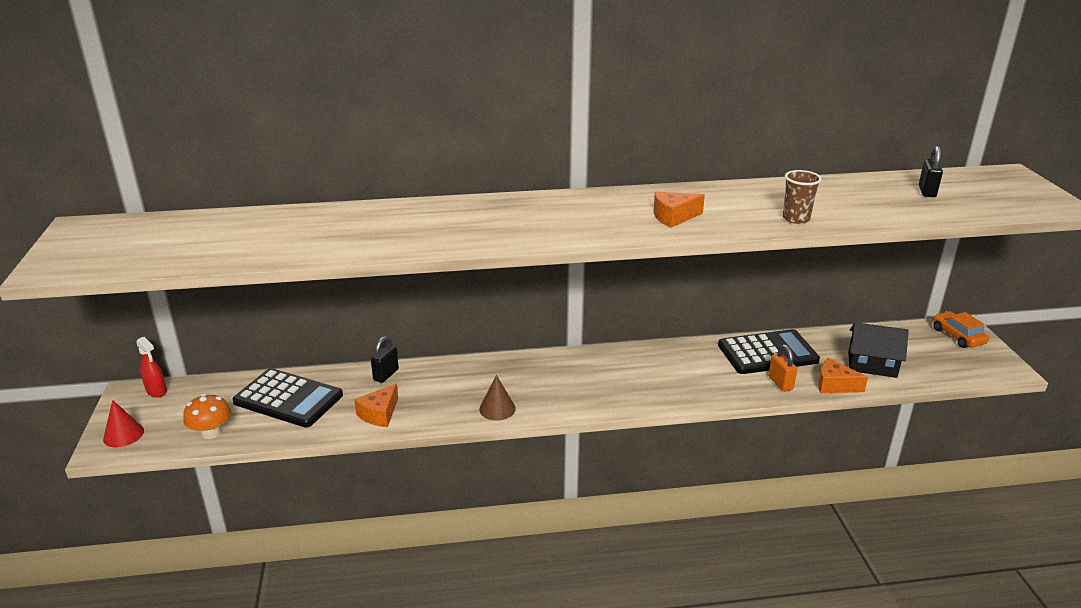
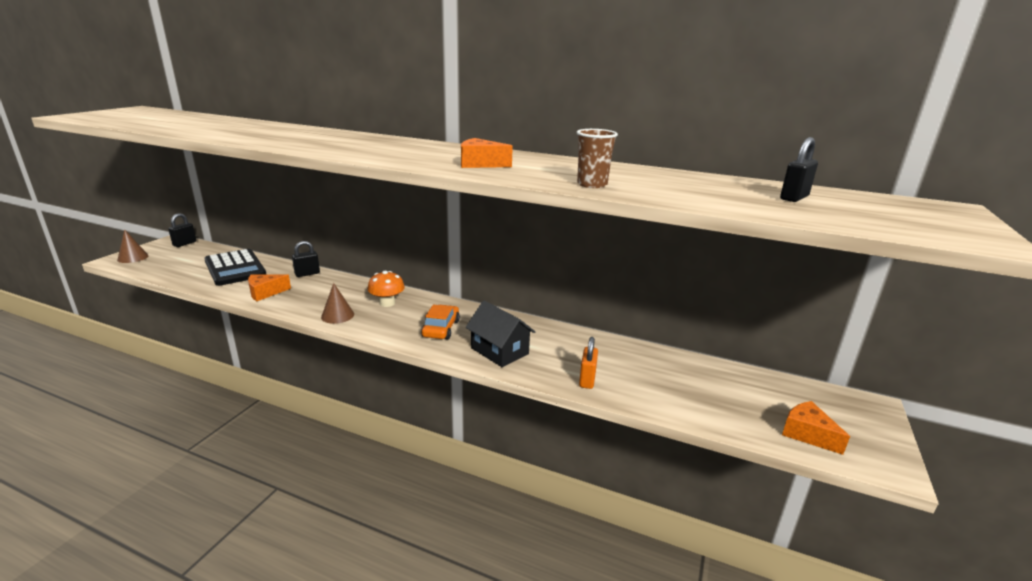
camera: 30 degrees right, 5 degrees down
red cone [103,400,144,447] -> brown cone [117,229,149,263]
red spray bottle [136,337,167,397] -> black padlock [168,213,196,247]
orange mushroom [183,394,231,439] -> orange mushroom moved to [368,270,405,307]
black calculator [718,329,820,374] -> none
orange cheese [818,358,868,393] -> orange cheese moved to [782,401,850,455]
black house [848,322,909,378] -> black house moved to [466,300,535,367]
orange car [932,311,989,348] -> orange car moved to [421,305,460,339]

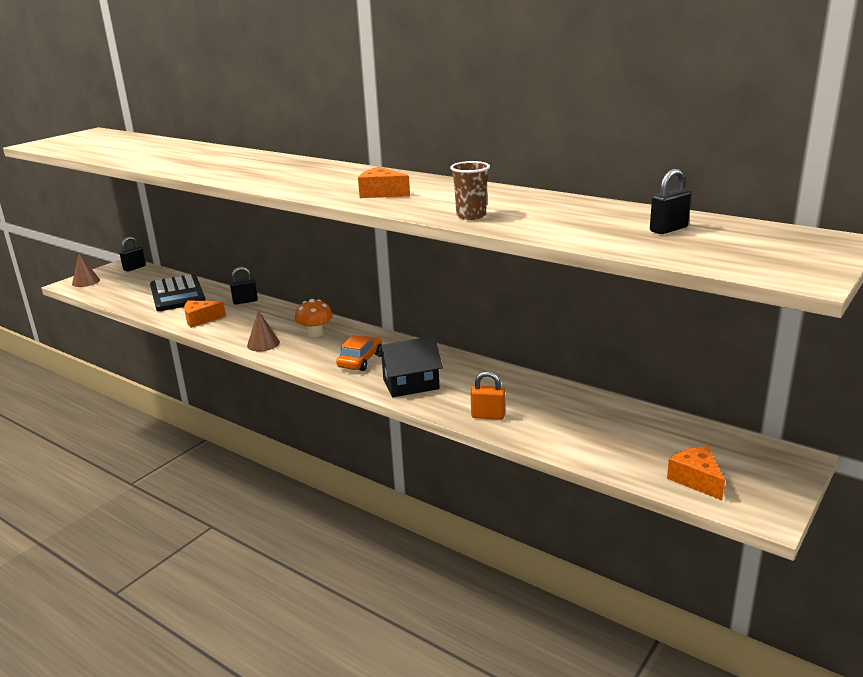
camera: 15 degrees right, 0 degrees up
black house [466,300,535,367] -> black house turned 75 degrees counterclockwise [378,336,443,397]
orange padlock [579,337,598,389] -> orange padlock turned 75 degrees clockwise [471,371,505,420]

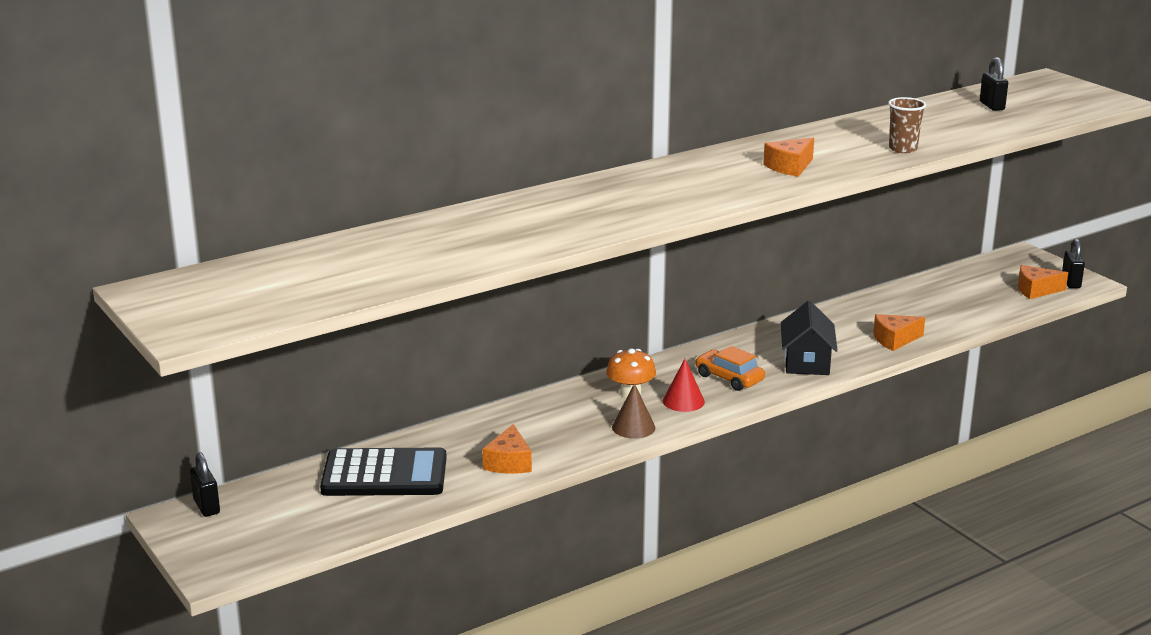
camera: 70 degrees left, 0 degrees up
brown cone [72,254,100,287] -> none
black padlock [230,267,258,305] -> black padlock moved to [1062,239,1085,288]
orange padlock [471,371,505,420] -> orange cheese [873,314,925,351]
none -> red cone [663,359,705,412]

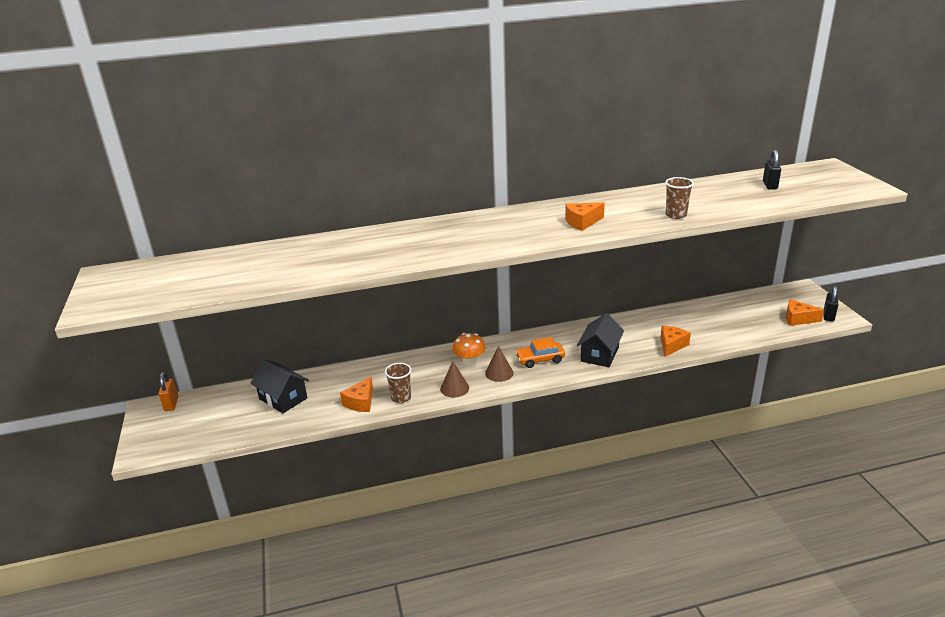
camera: 20 degrees right, 5 degrees up
black padlock [190,452,220,517] -> orange padlock [159,372,178,411]
black calculator [320,448,447,496] -> black house [250,359,309,413]
red cone [663,359,705,412] -> brown cone [485,346,514,382]
orange car [695,346,765,391] -> orange car turned 75 degrees counterclockwise [515,337,565,368]
orange cheese [873,314,925,351] -> orange cheese turned 120 degrees clockwise [661,326,691,357]
none -> brown cup [385,363,411,403]

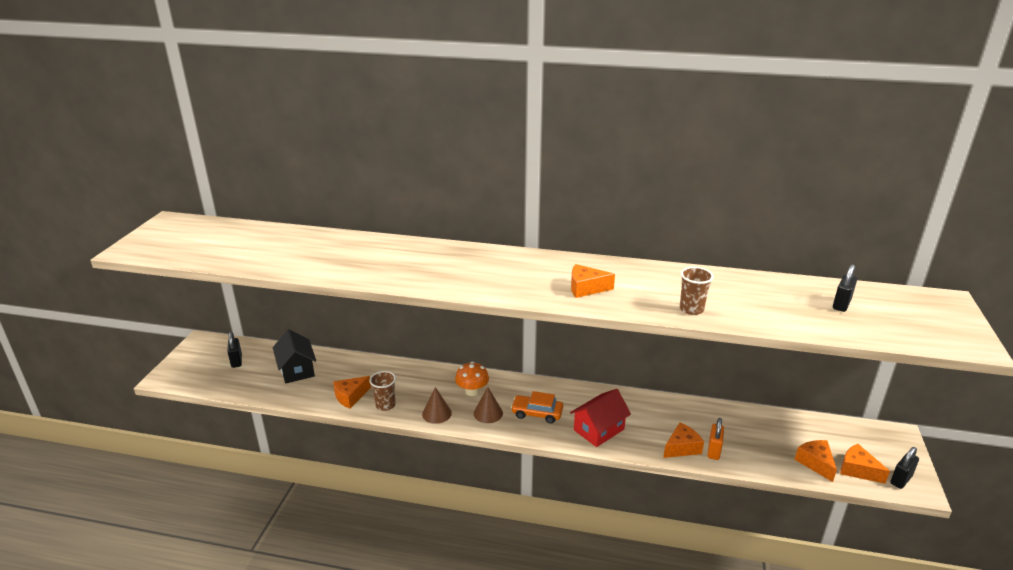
camera: 25 degrees right, 0 degrees up
orange padlock [159,372,178,411] -> orange padlock moved to [708,418,724,460]
black house [577,313,624,367] -> red house [570,389,631,447]
none -> black padlock [227,332,242,368]
none -> orange cheese [795,440,837,482]

